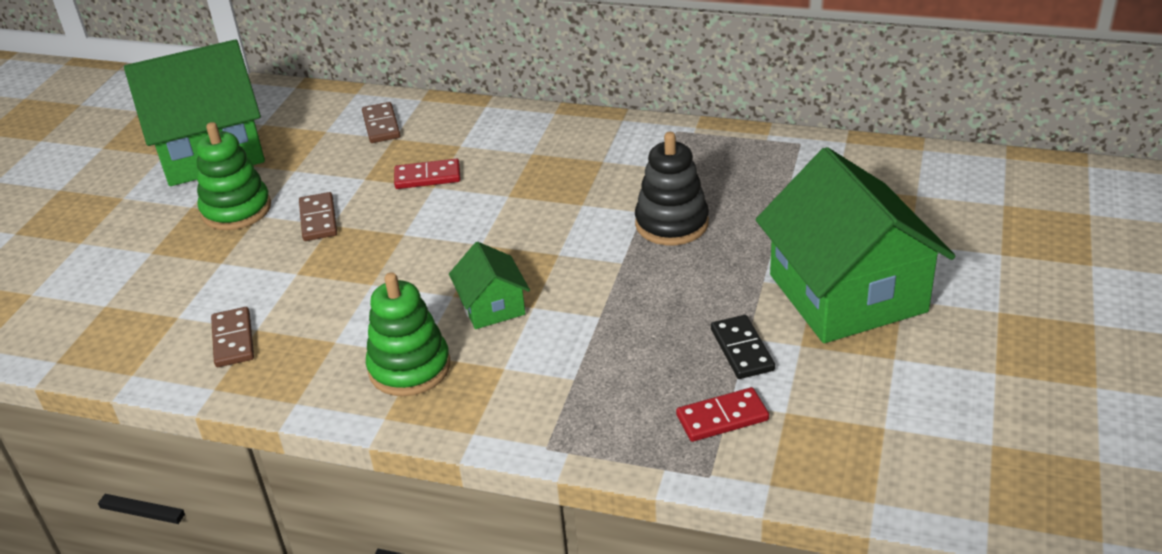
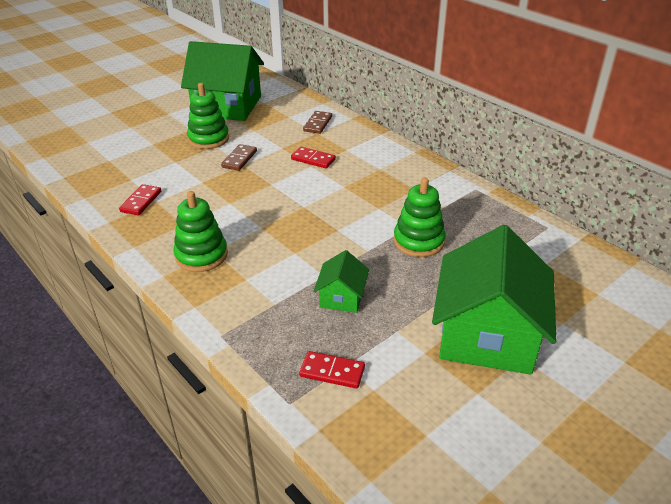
camera: 30 degrees right, 0 degrees up
brown domino [211,307,254,367] -> red domino [119,184,161,216]
green house [449,242,530,329] -> green house moved to [314,250,369,313]
black stacking toy [635,132,709,245] -> green stacking toy [394,177,446,257]
black domino [711,315,775,379] -> none

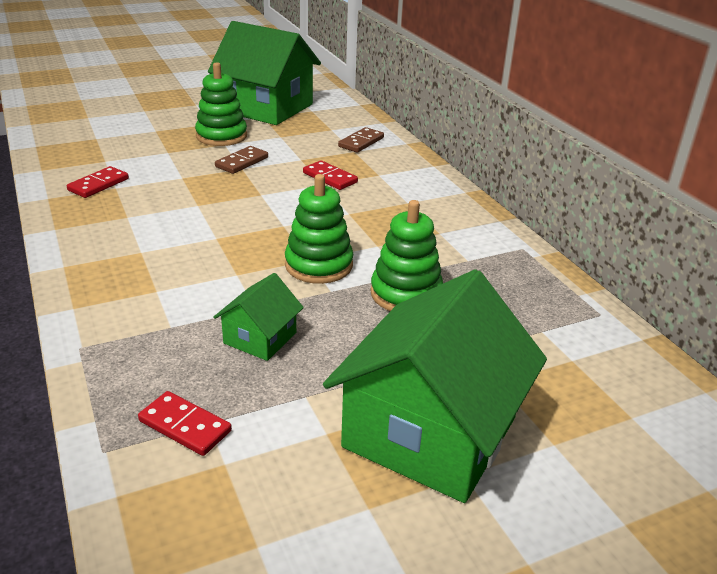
camera: 15 degrees right, 5 degrees down
green stacking toy [174,191,228,272] -> green stacking toy moved to [285,174,353,284]

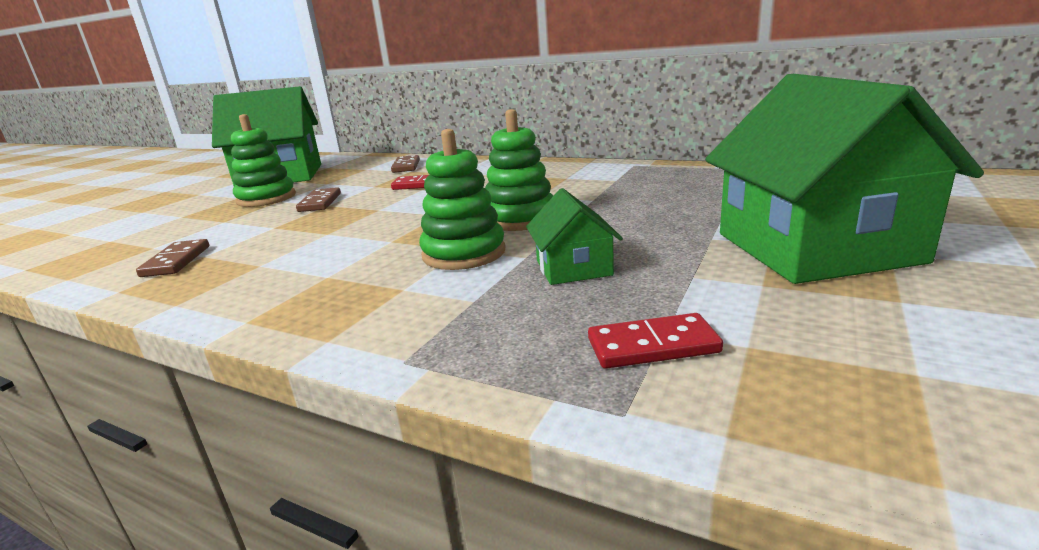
camera: 35 degrees left, 10 degrees down
red domino [67,166,129,198] -> brown domino [136,239,209,277]
green stacking toy [371,200,443,311] -> green stacking toy moved to [419,129,506,270]

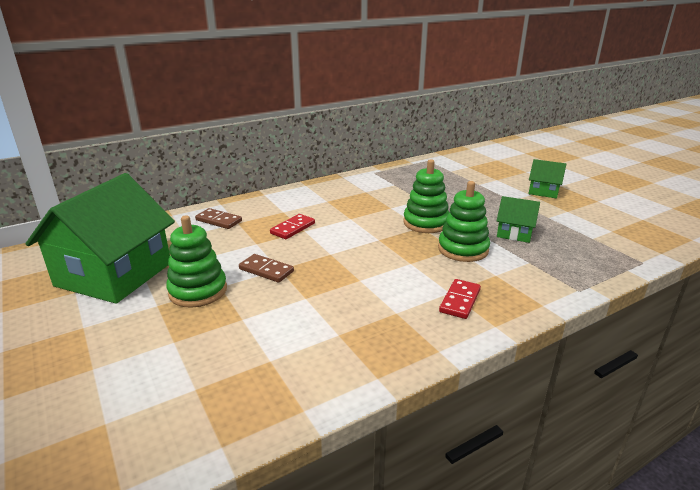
camera: 60 degrees left, 5 degrees up
brown domino [136,239,209,277] -> none
red domino [588,313,723,369] -> red domino moved to [439,279,481,319]
green house [705,74,984,284] -> green house [528,159,566,198], size x0.46

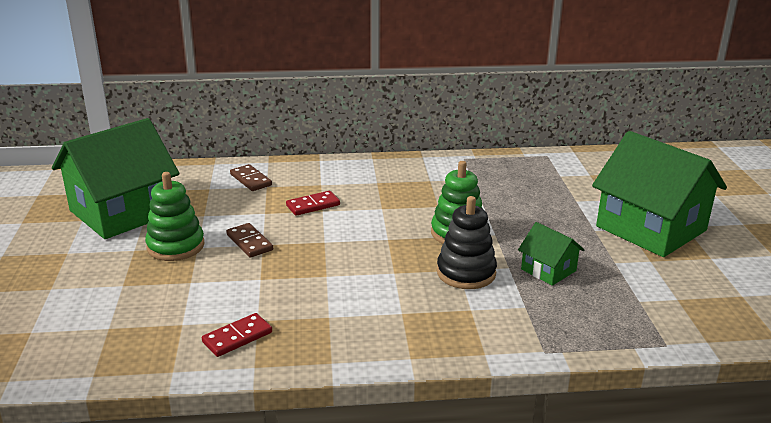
camera: 25 degrees right, 0 degrees up
green stacking toy [438,181,490,262] -> black stacking toy [437,196,497,289]
red domino [439,279,481,319] -> red domino moved to [202,313,272,357]
green house [528,159,566,198] -> green house [592,131,727,257], size x2.16

